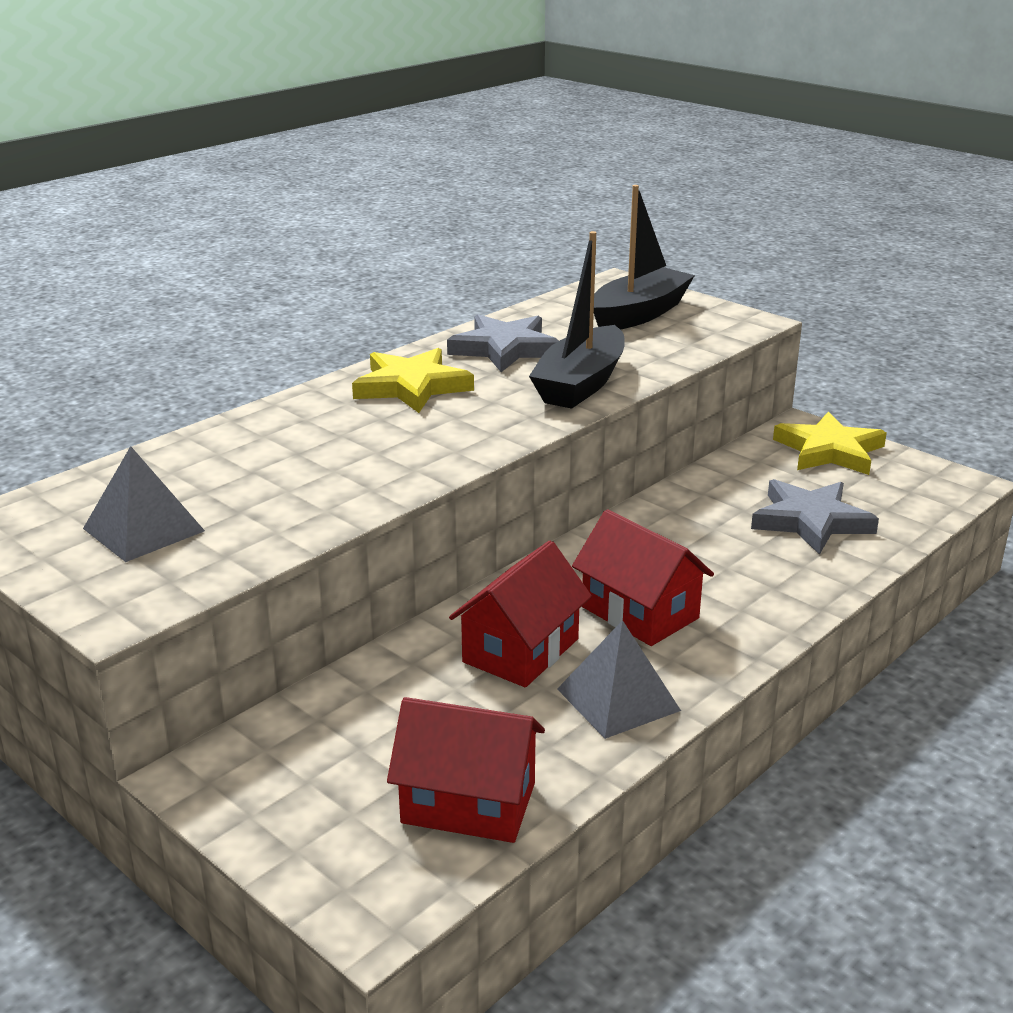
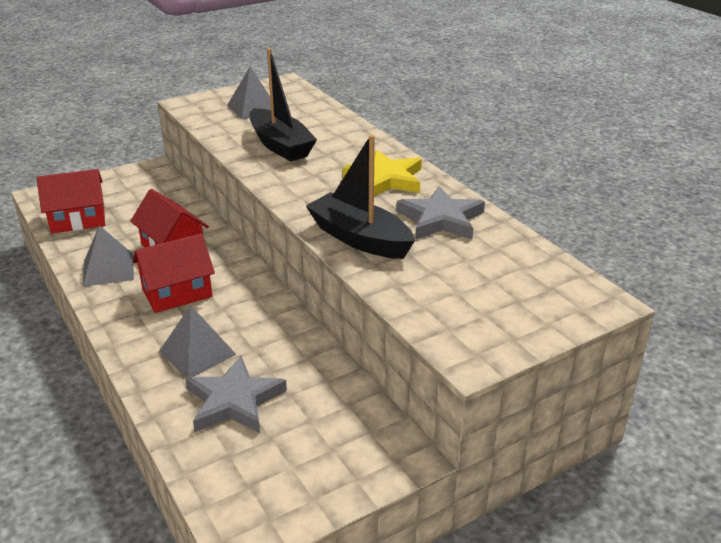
camera: 105 degrees right, 5 degrees up
red house [387,697,545,843] -> red house turned 45 degrees clockwise [36,169,105,233]
black boat [594,185,695,330] -> black boat moved to [249,48,317,161]
yellow star [773,411,887,475] -> none
none -> grey pyramid [159,305,237,378]

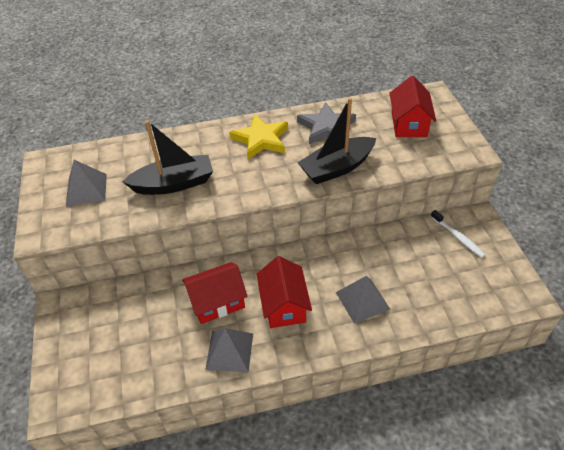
camera: 70 degrees left, 15 degrees up
red house [36,169,105,233] -> red house moved to [390,76,436,137]
grey star [185,356,287,433] -> none
none -> white toothbrush [431,210,486,258]

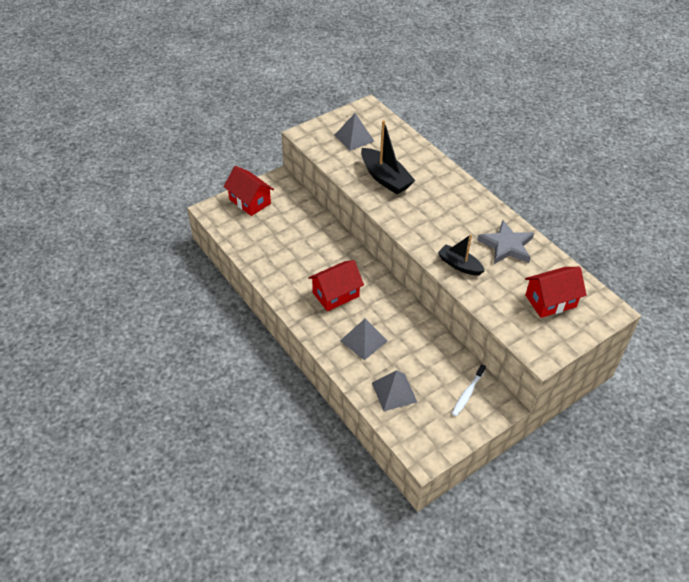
camera: 65 degrees right, 0 degrees up
red house [182,262,248,324] -> red house moved to [223,166,274,216]
grey pyramid [205,328,253,372] -> grey pyramid moved to [372,370,417,411]
yellow star [229,114,288,159] -> none
black boat [297,98,376,184] -> black boat [438,234,485,276], size x0.64

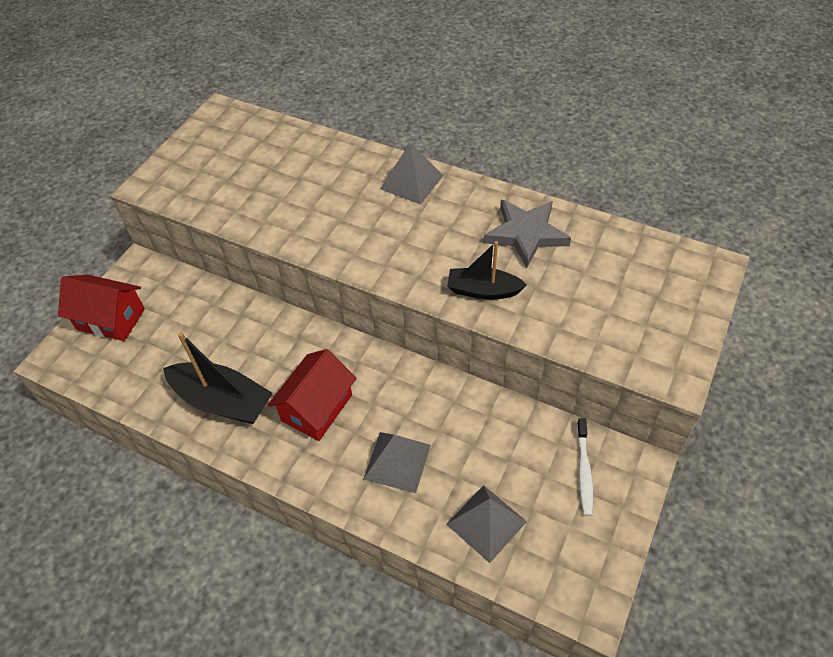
camera: 25 degrees left, 5 degrees up
grey pyramid [335,113,374,151] -> grey pyramid moved to [380,143,444,205]
black boat [361,120,416,194] -> black boat moved to [163,332,273,424]
red house [525,267,587,318] -> none

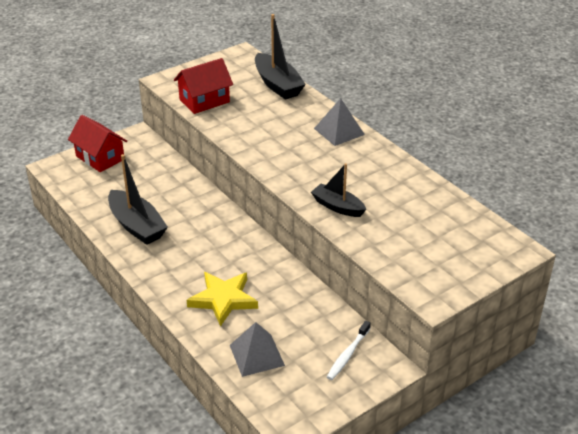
camera: 25 degrees right, 15 degrees down
red house [268,349,356,441] -> red house moved to [174,58,233,114]
grey pyramid [363,432,431,493] -> yellow star [187,272,258,327]
grey star [484,200,571,268] -> none
none -> black boat [255,14,306,100]

